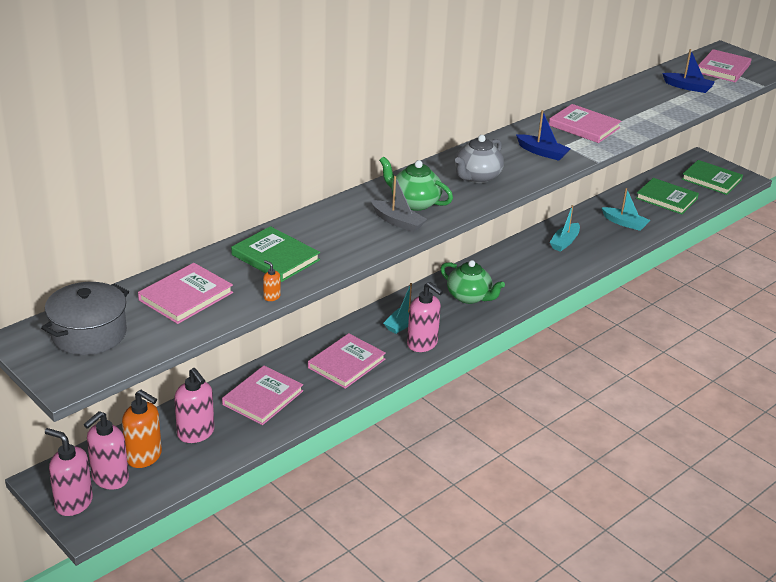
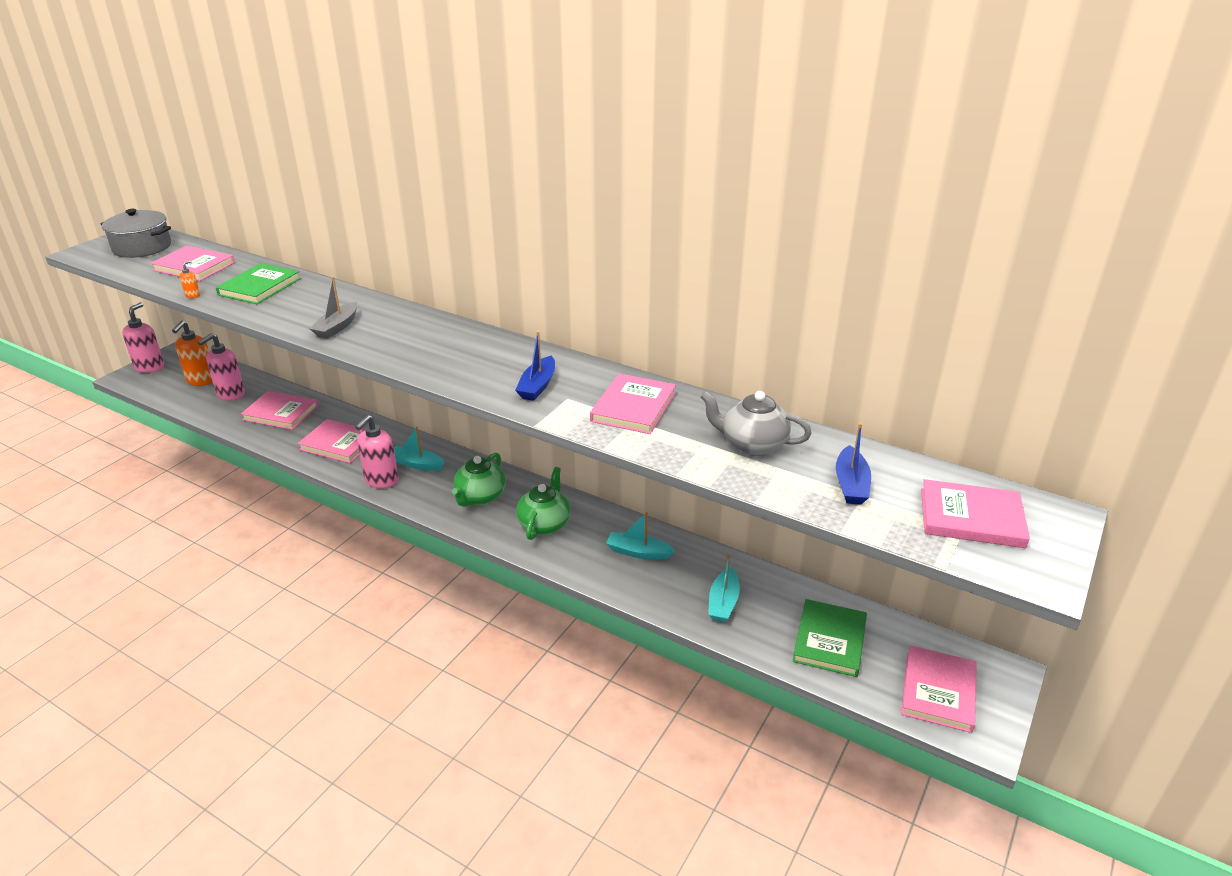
camera: 75 degrees right, 0 degrees up
pink soap dispenser [84,411,129,490] -> none
green teapot [379,156,453,211] -> green teapot moved to [516,467,570,540]
grey teapot [455,135,504,183] -> grey teapot moved to [700,391,812,456]
green book [682,160,743,195] -> pink book [901,645,977,733]

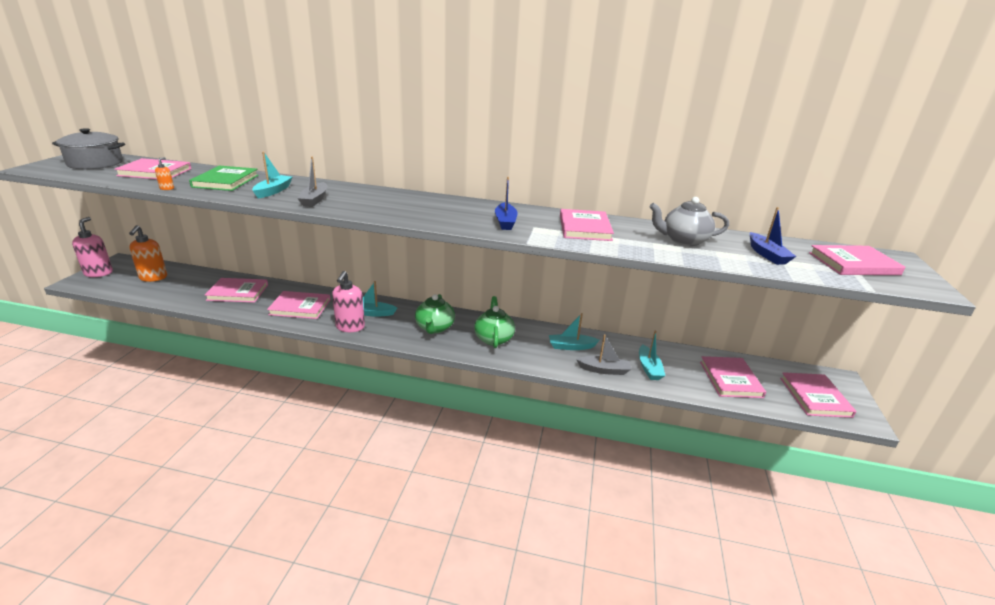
camera: 20 degrees left, 5 degrees down
pink soap dispenser [198,333,245,401] -> none
green book [793,599,867,677] -> pink book [700,356,766,398]
none -> turquoise boat [252,151,293,199]
none -> grey boat [576,334,631,375]

